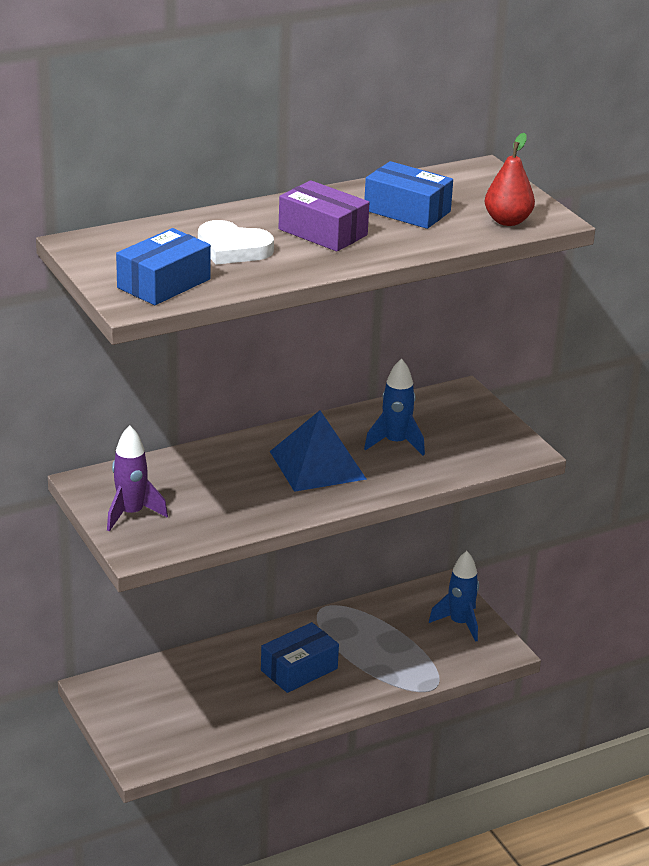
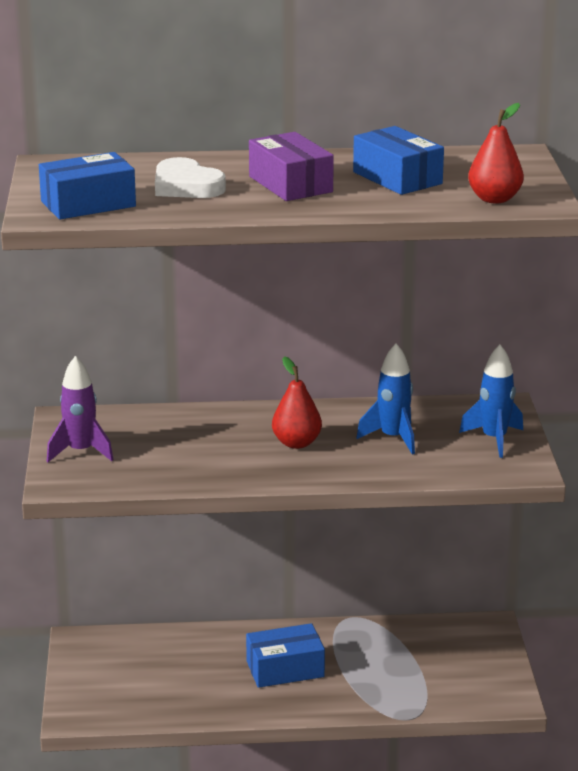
camera: 25 degrees right, 5 degrees down
blue pyramid [270,410,367,492] -> red pear [272,356,322,449]
blue rocket [429,551,479,642] -> blue rocket moved to [459,345,523,458]

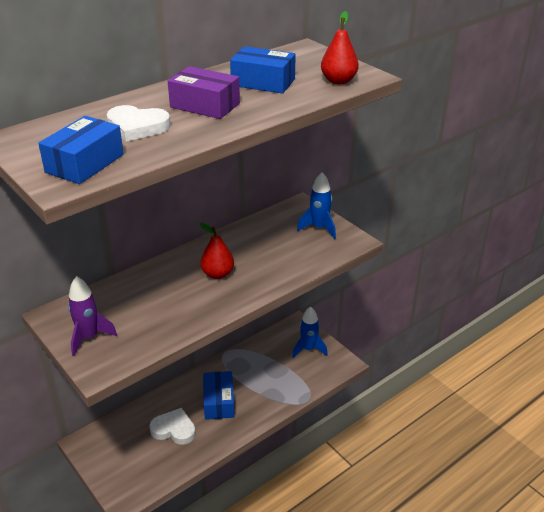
camera: 35 degrees left, 10 degrees up
blue box [246,623,325,688] -> blue box turned 45 degrees counterclockwise [203,371,235,420]
blue rocket [356,344,415,454] -> blue rocket moved to [292,306,328,358]
none -> white heart [149,408,196,445]

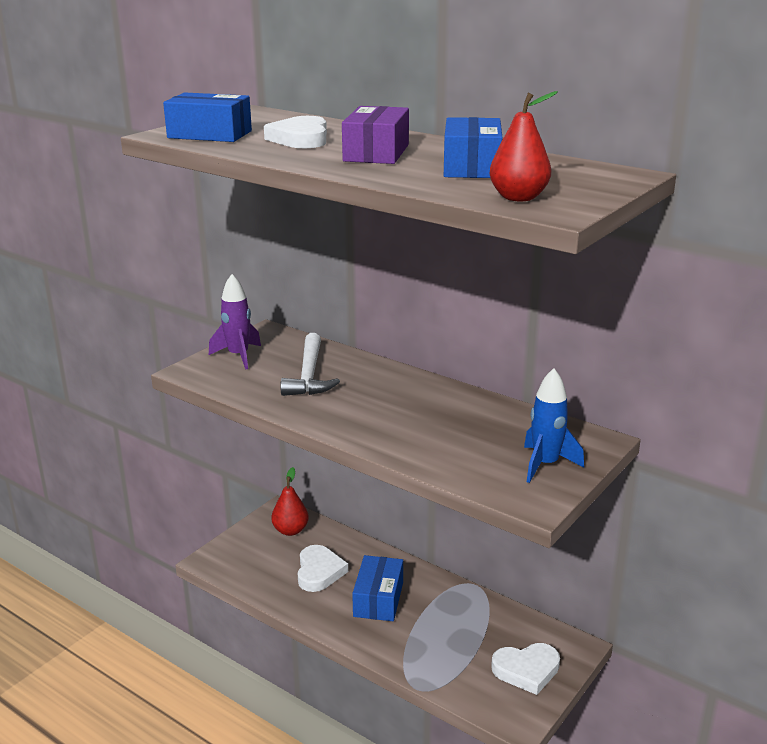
camera: 75 degrees right, 10 degrees down
red pear [200,223,234,279] -> red pear moved to [271,467,309,536]
blue box [203,371,235,420] -> blue box turned 60 degrees counterclockwise [352,555,403,621]
blue rocket [292,306,328,358] -> white heart [491,643,560,695]
none -> white hammer [281,333,340,396]

